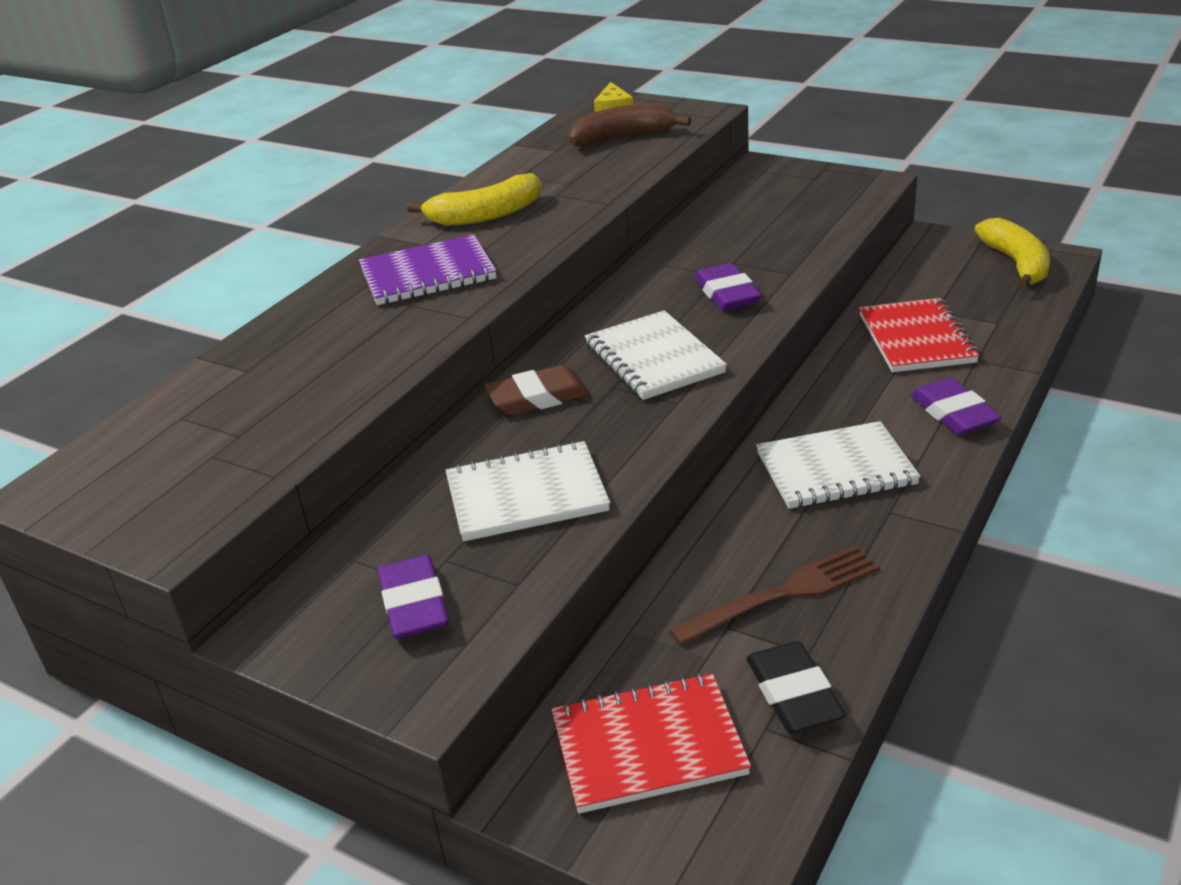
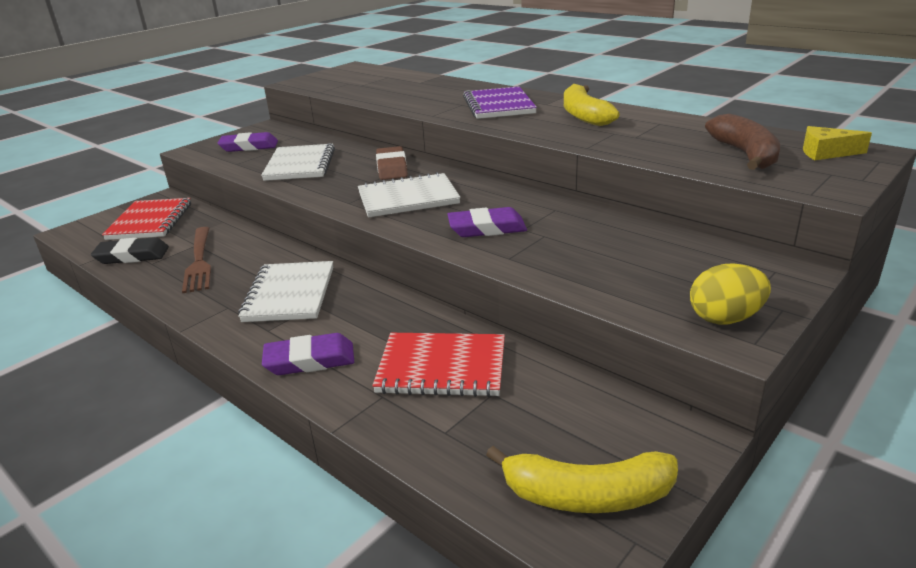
camera: 100 degrees right, 5 degrees down
none -> yellow egg [690,263,771,325]

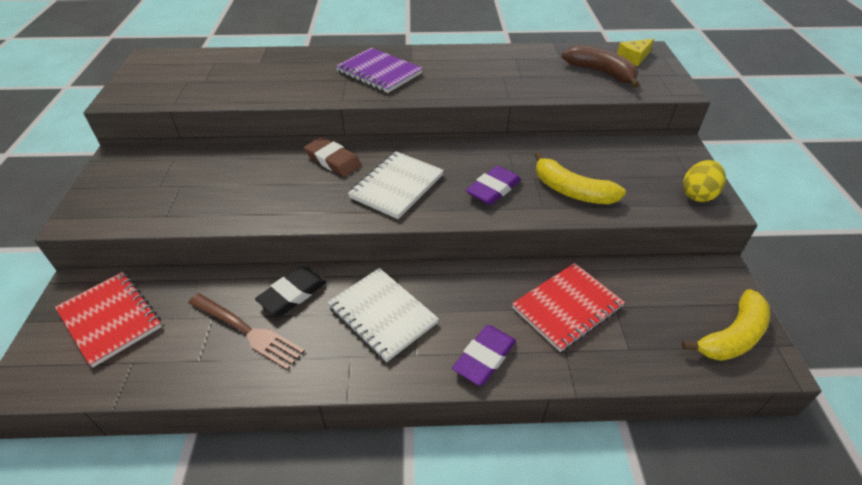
camera: 45 degrees left, 15 degrees up
black eraser [91,237,169,264] -> black eraser moved to [255,267,326,316]
purple eraser [218,132,278,152] -> none
white notebook [261,143,335,181] -> none
yellow banana [564,84,620,126] -> yellow banana moved to [534,152,626,204]

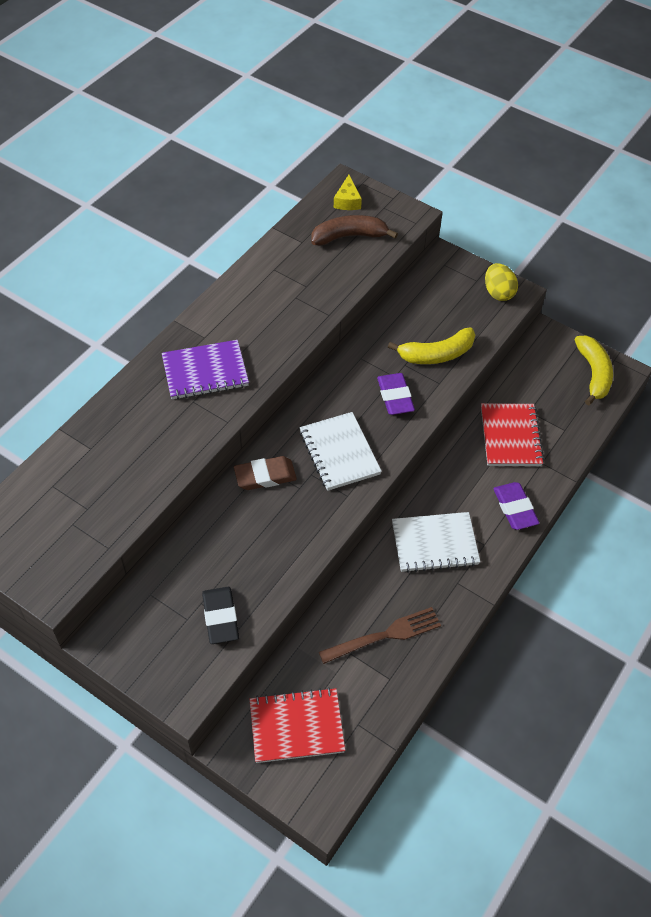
camera: 55 degrees left, 10 degrees up
black eraser [255,267,326,316] -> black eraser moved to [202,587,239,644]

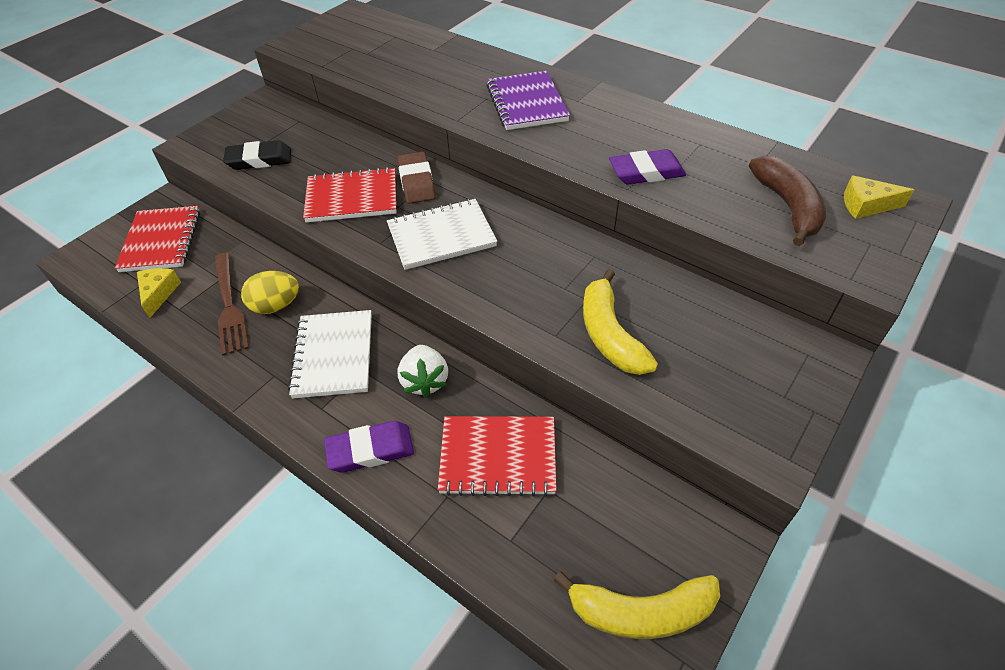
camera: 95 degrees right, 5 degrees down
purple eraser [377,373,415,415] -> purple eraser moved to [609,149,686,184]
yellow egg [485,263,518,301] -> yellow egg moved to [241,271,299,314]
none -> yellow cheese [137,268,181,318]
none -> red notebook [303,167,396,223]
none -> white strawberry [398,345,448,398]

